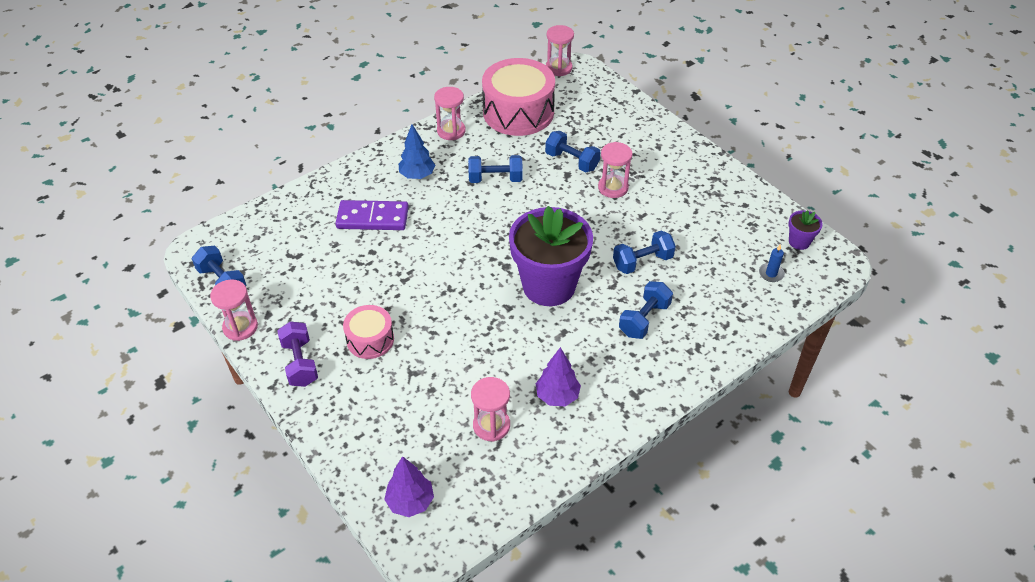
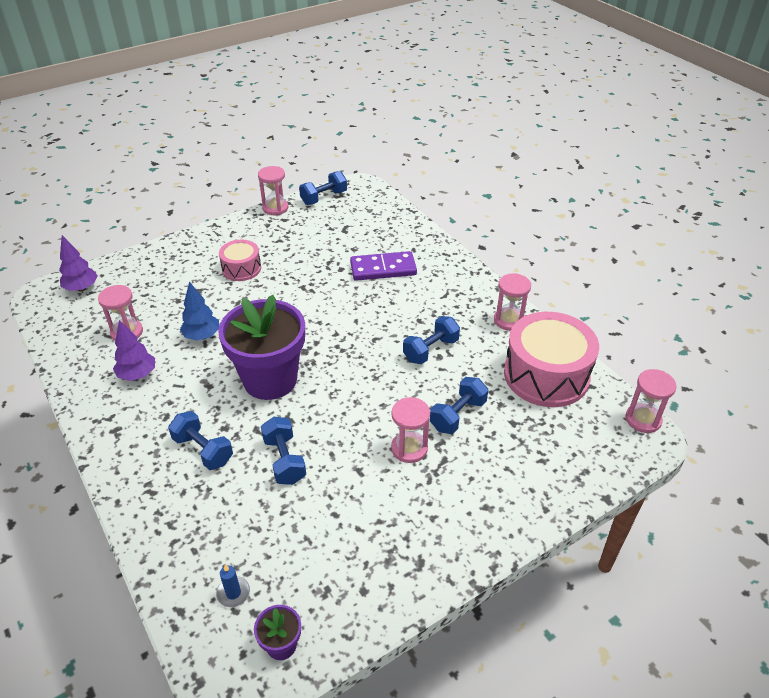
camera: 95 degrees right, 5 degrees down
purple dumbbell [277,321,318,387] -> none
purple domino [335,200,409,230] -> purple domino turned 75 degrees clockwise [350,251,417,281]
blue tree [399,124,435,179] -> blue tree moved to [180,281,219,341]
blue dumbbell [468,155,523,183] -> blue dumbbell turned 45 degrees clockwise [403,316,460,364]

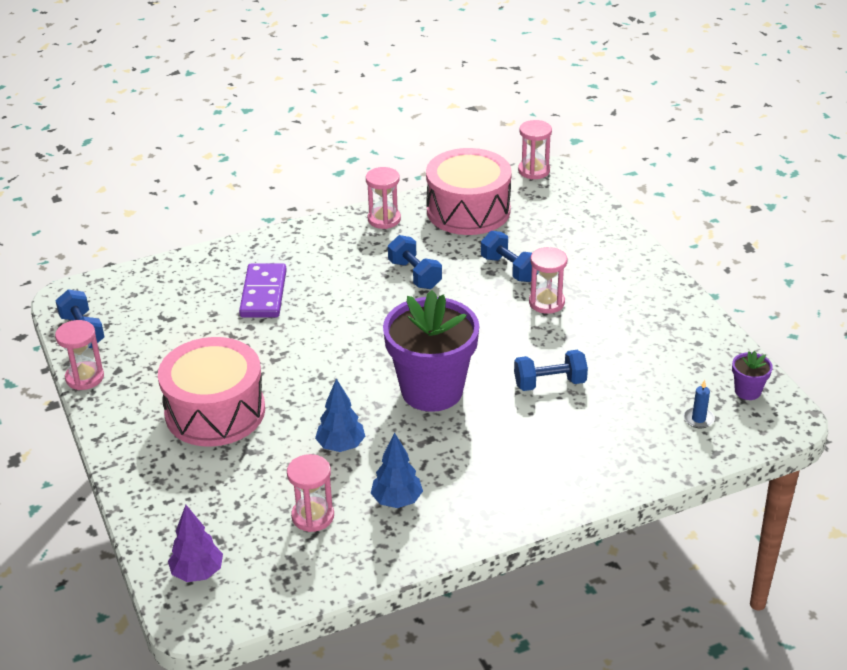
camera: 80 degrees left, 5 degrees down
purple tree [113,320,155,381] -> blue tree [371,432,423,508]
blue dumbbell [168,411,233,470] -> none
pink drum [219,240,261,281] -> pink drum [158,337,265,447], size x1.87

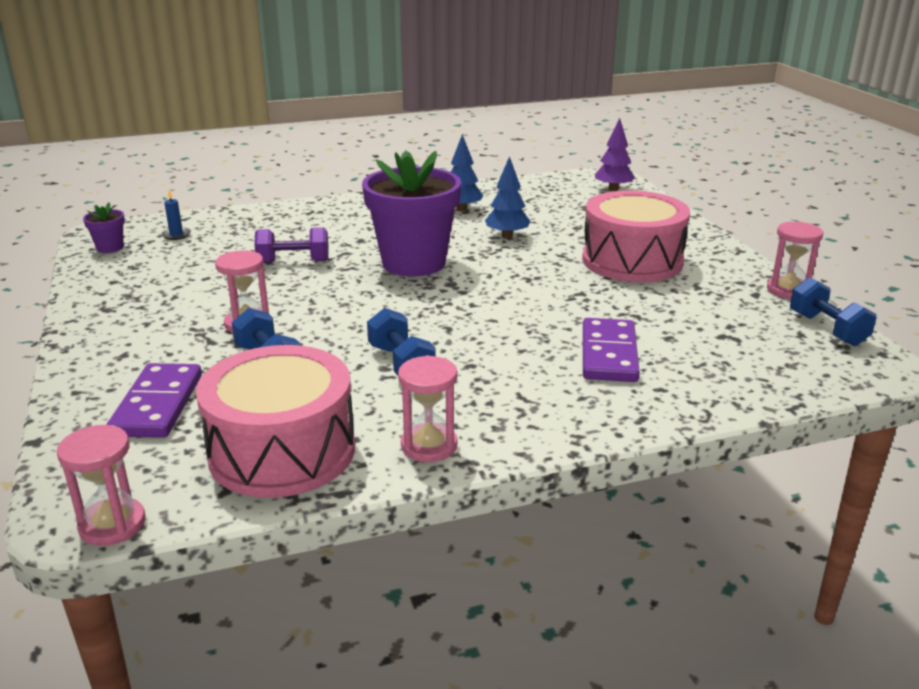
camera: 175 degrees left, 10 degrees down
pink hourglass [287,454,334,532] -> none
blue dumbbell [514,350,588,391] -> purple dumbbell [254,227,329,263]
none -> purple domino [107,363,202,438]

